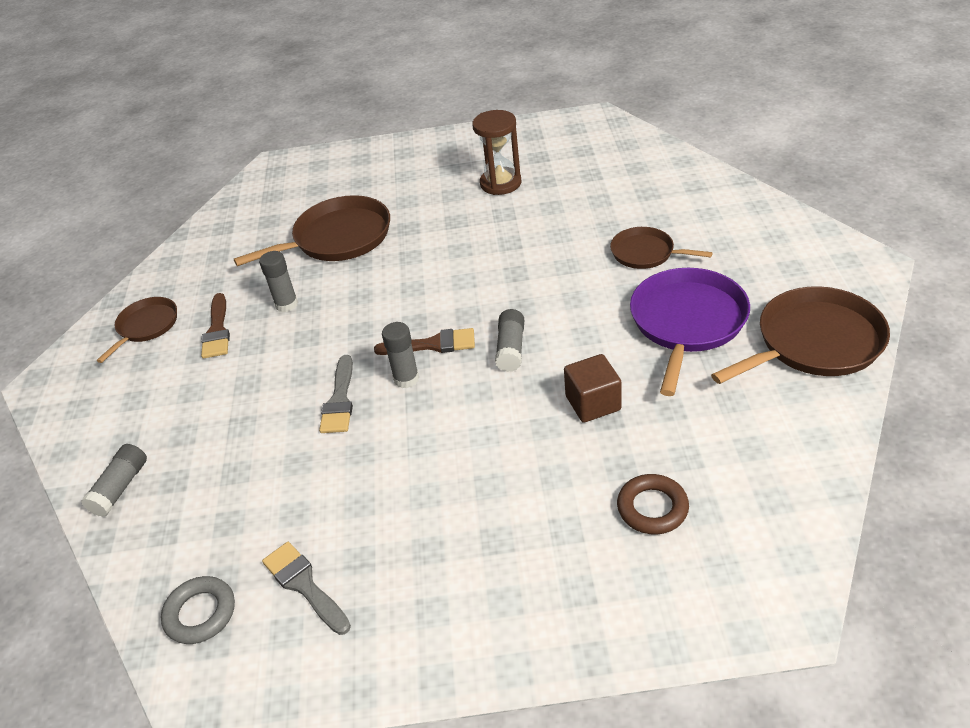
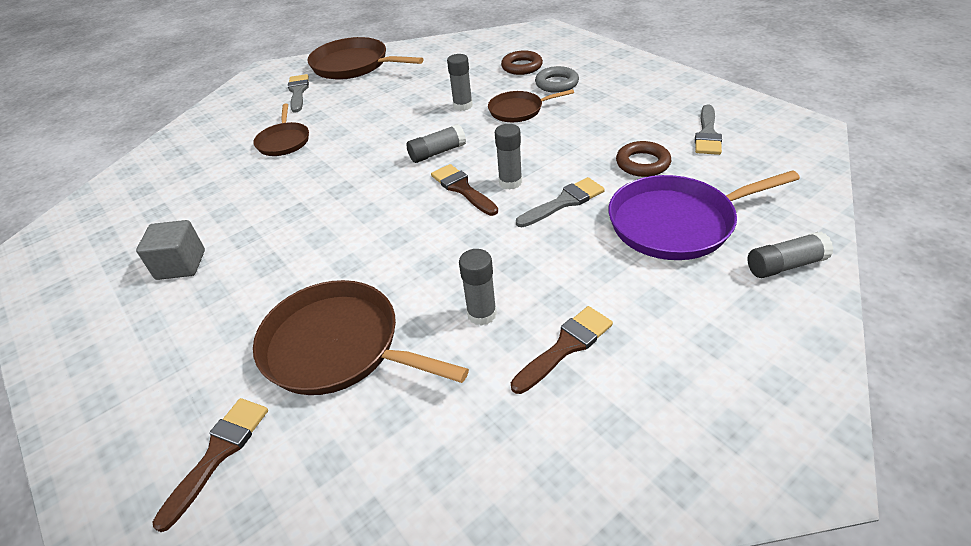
camera: 125 degrees left, 0 degrees up
brown pan [97,297,177,363] -> brown pan moved to [488,89,574,122]
grey ring [161,576,235,644] -> grey ring moved to [535,66,579,93]
brown hourglass [472,110,522,195] -> grey cube [136,220,205,280]
brown cube [564,354,622,423] -> grey glue stick [447,54,473,111]
purple pan [630,268,750,396] -> purple pan moved to [608,170,800,260]
none -> brown brush [153,398,268,532]
none -> grey brush [288,74,309,113]
none -> brown ring [616,141,671,177]

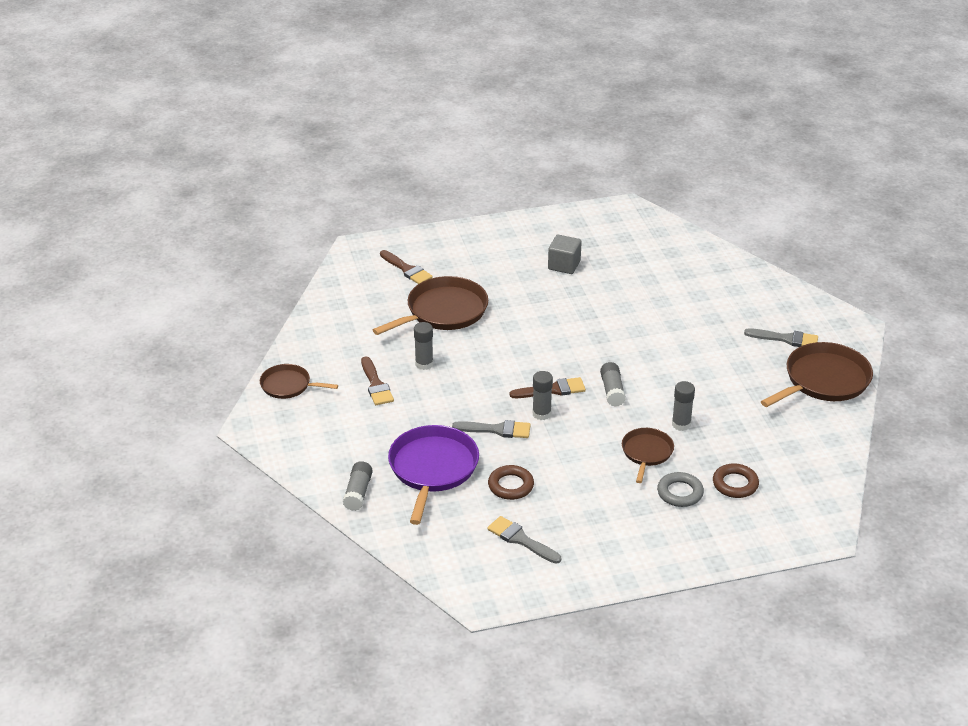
camera: 110 degrees right, 5 degrees down
brown pan [253,103,309,156] -> brown pan moved to [260,364,338,399]
grey brush [516,177,605,227] -> grey brush turned 75 degrees counterclockwise [452,420,531,438]

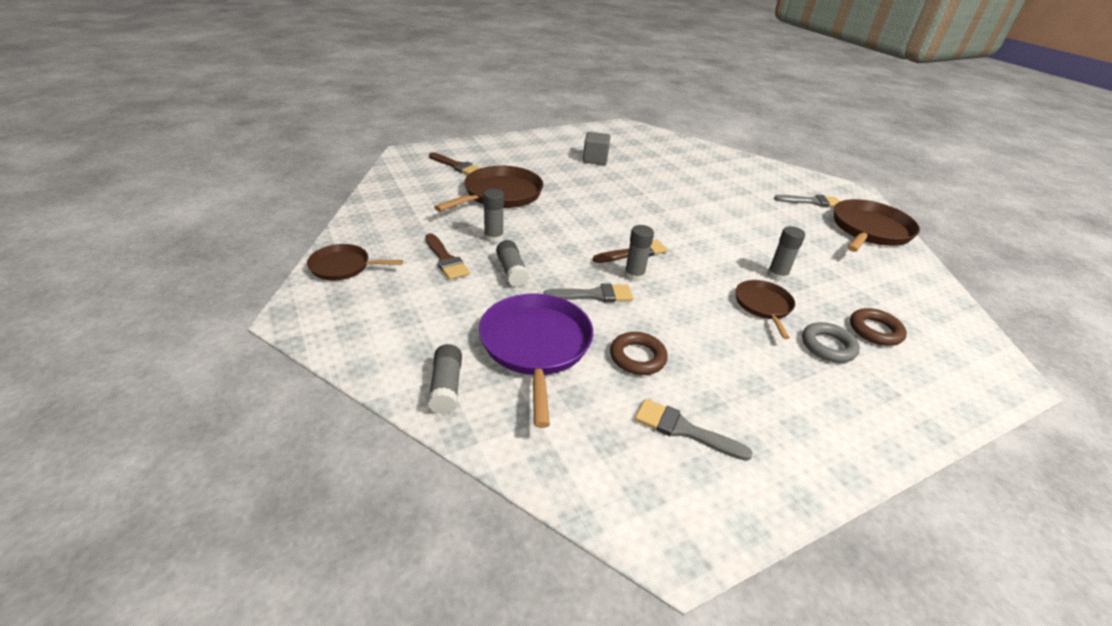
camera: 15 degrees left, 0 degrees up
grey glue stick [600,362,626,407] -> grey glue stick moved to [496,240,529,287]

